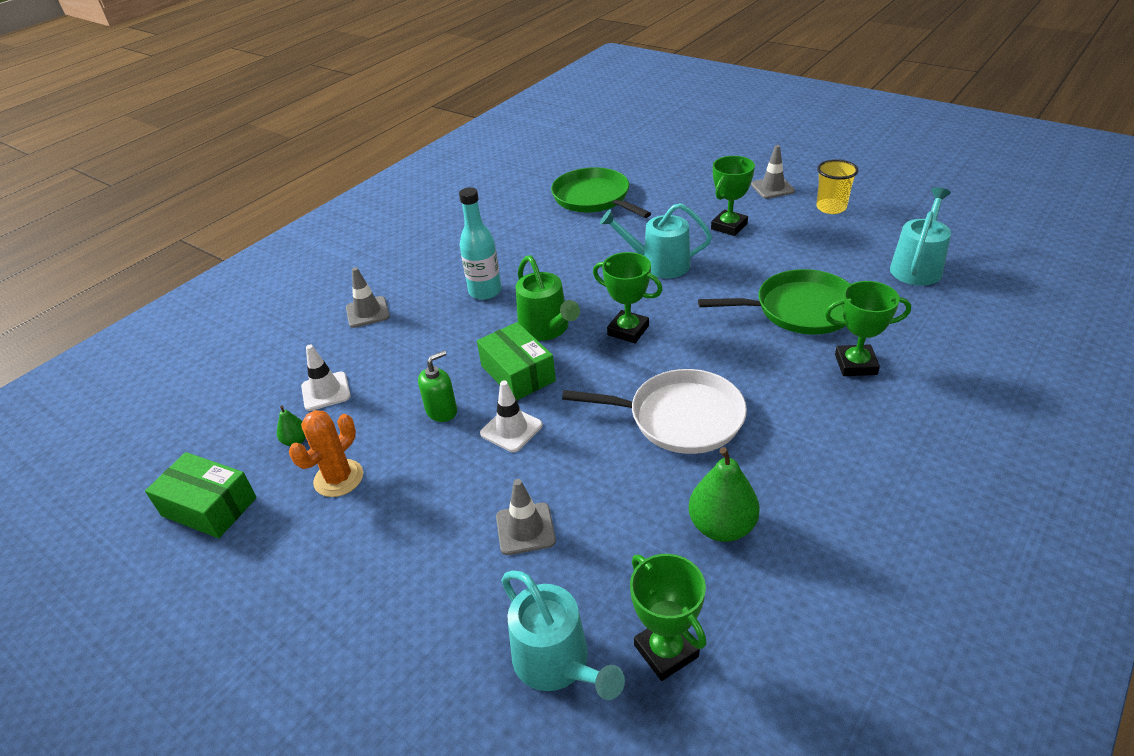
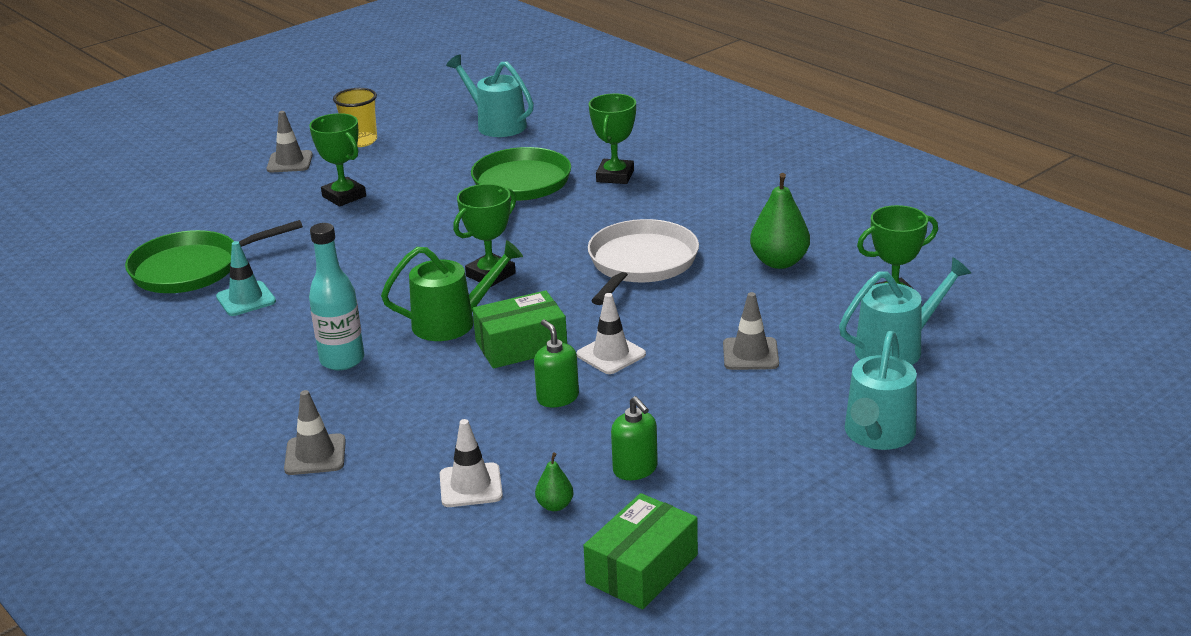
camera: 80 degrees left, 10 degrees down
orange cactus [289,410,363,497] -> green soap dispenser [611,396,658,480]
turquoise watering can [600,203,712,278] -> turquoise watering can moved to [845,331,917,450]
none -> turquoise traffic cone [216,241,276,316]

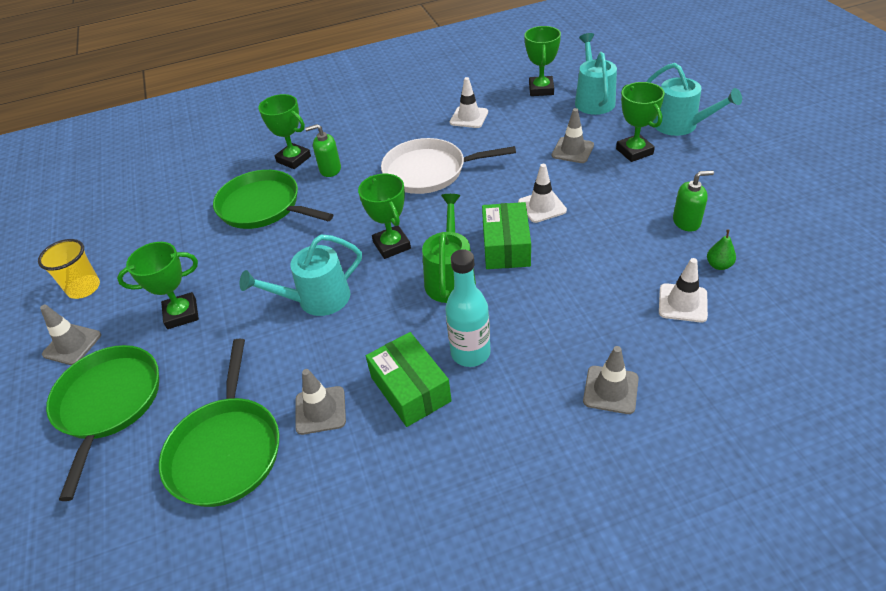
camera: 65 degrees left, 15 degrees up
turquoise traffic cone [216,241,276,316] -> grey traffic cone [295,369,346,435]
turquoise watering can [446,54,534,137] -> turquoise watering can moved to [240,235,362,316]
green soap dispenser [534,320,579,408] -> green soap dispenser moved to [305,124,341,177]
green box [583,493,698,609] -> green box moved to [366,332,452,427]
white pan [588,219,699,305] -> white pan turned 45 degrees counterclockwise [381,138,516,194]
green pear [750,173,810,269] -> white traffic cone [450,77,488,128]
none -> green pan [46,345,159,501]
none -> green trophy [616,82,665,162]

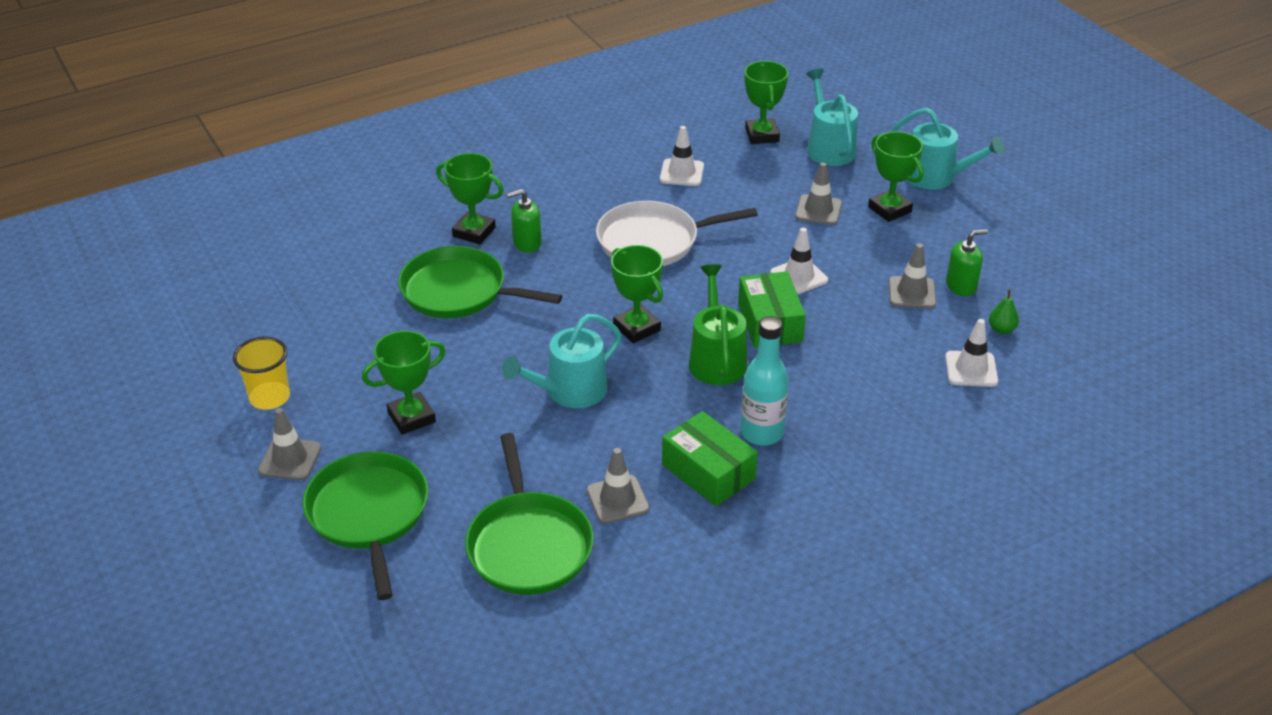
camera: 15 degrees left, 5 degrees down
grey traffic cone [583,346,639,414] -> grey traffic cone moved to [889,244,936,309]

